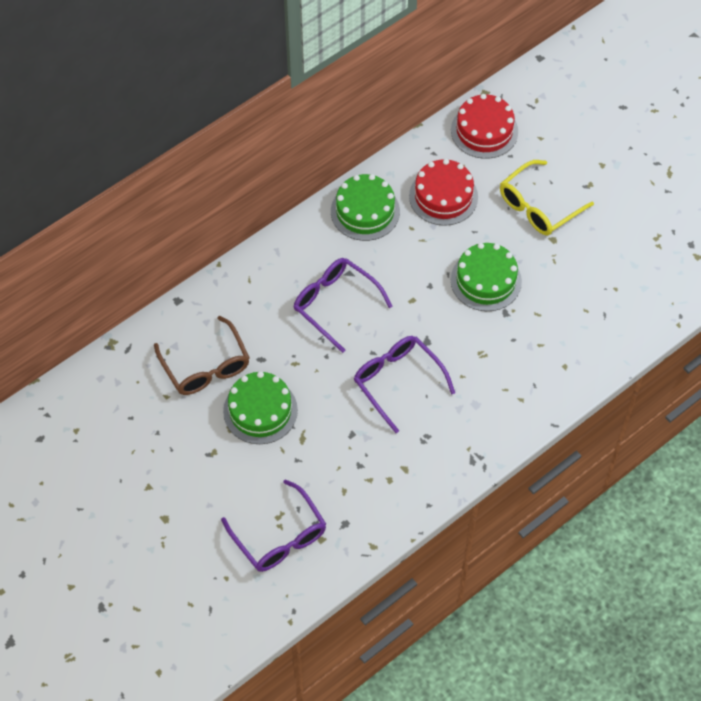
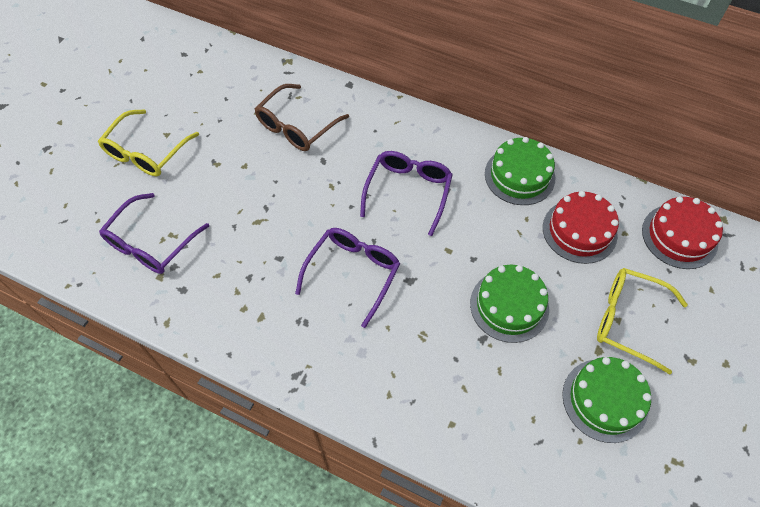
camera: 65 degrees right, 0 degrees up
green cake [223,371,298,444] -> green cake moved to [562,357,651,443]
none -> yellow glasses [98,109,199,176]

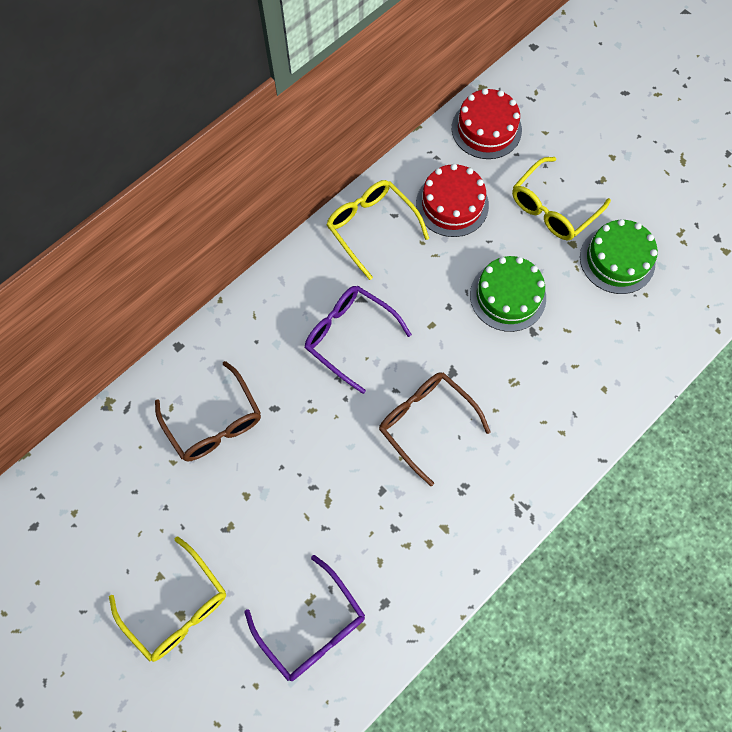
camera: 70 degrees left, 10 degrees up
purple glasses [295,228,400,328] -> brown glasses [379,372,490,486]
green cake [485,137,555,205] -> yellow glasses [326,180,429,280]

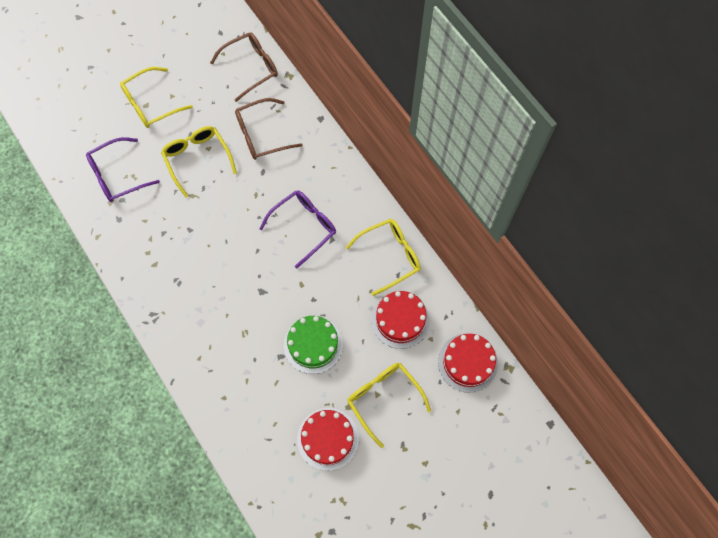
camera: 100 degrees right, 0 degrees up
brown glasses [379,372,490,486] -> brown glasses moved to [210,32,278,102]
green cake [580,219,658,294] -> red cake [297,408,359,471]
none -> yellow glasses [161,126,237,197]

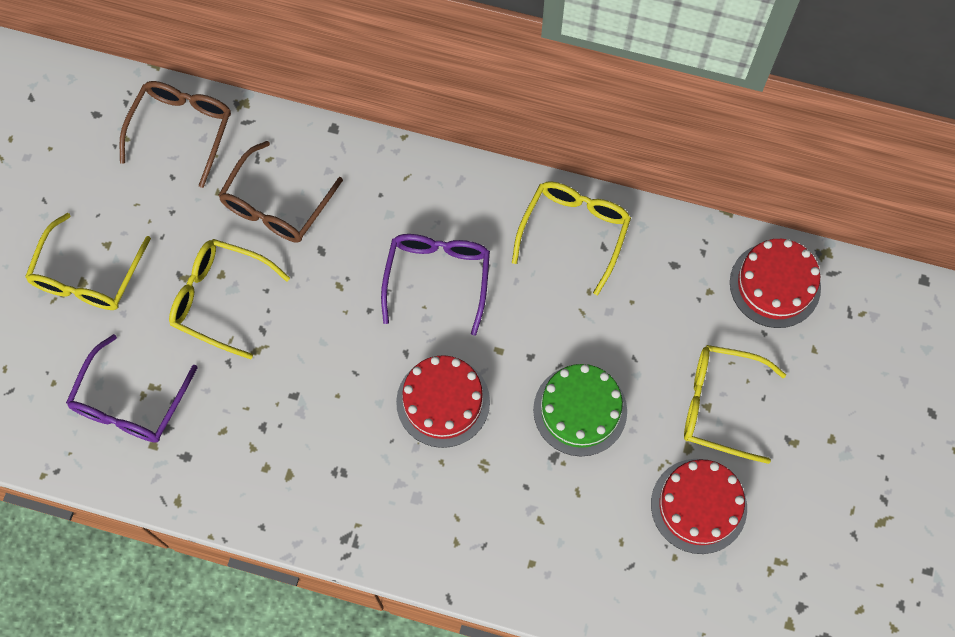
camera: 40 degrees left, 0 degrees up
red cake [371,291,430,349] -> red cake moved to [396,355,490,448]

